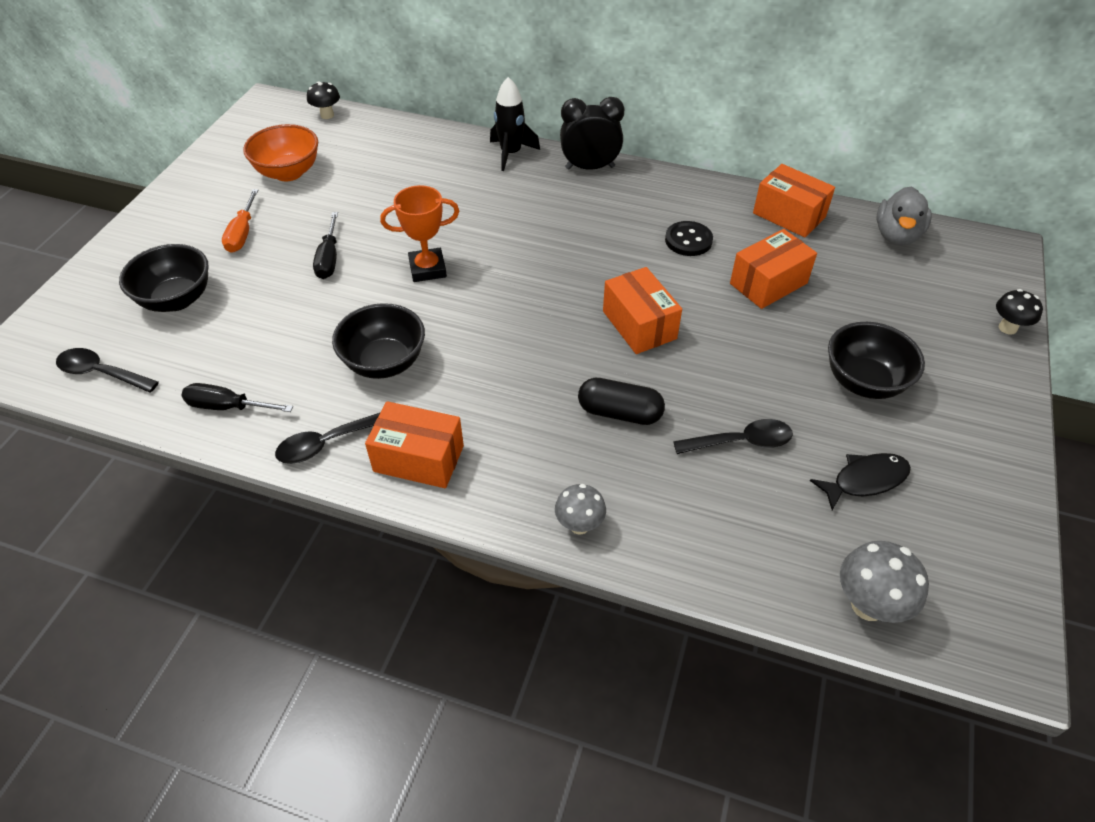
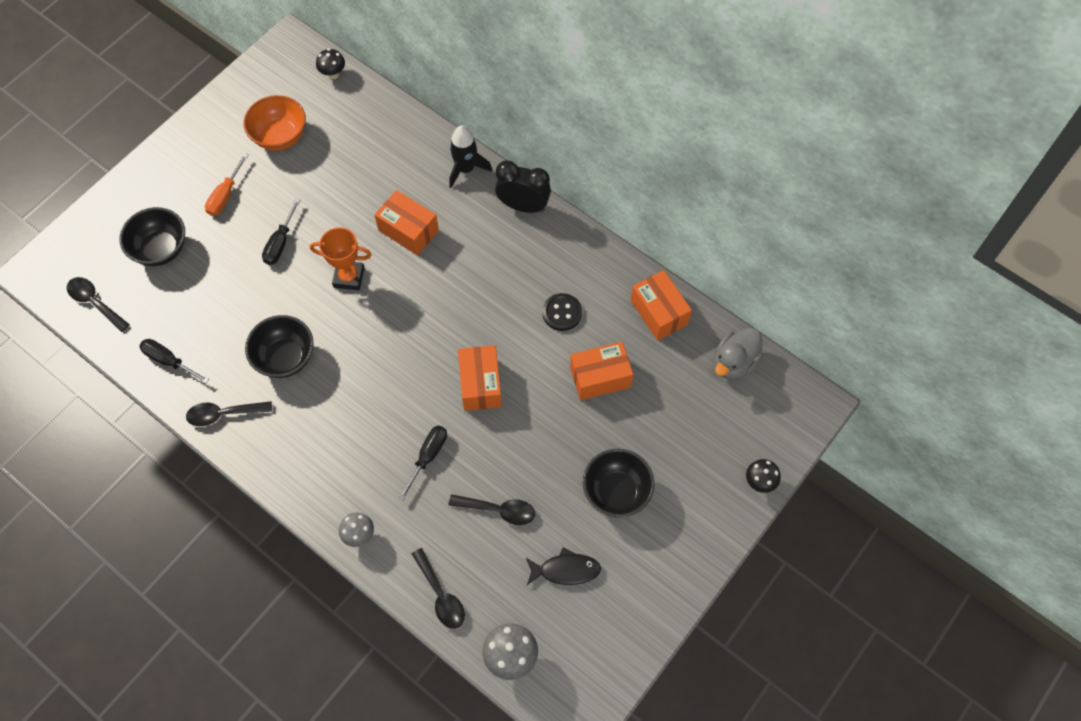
camera: 20 degrees right, 15 degrees up
orange box [365,401,464,488] -> orange box moved to [374,190,439,255]
black capsule [578,378,665,425] -> black screwdriver [398,425,447,501]
none -> black spoon [412,548,465,629]

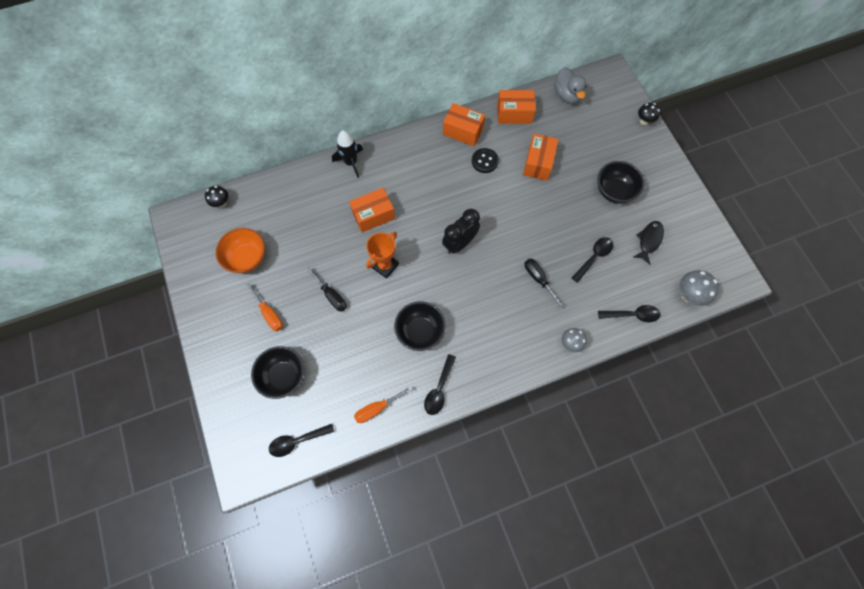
camera: 60 degrees left, 5 degrees up
black screwdriver [139,339,209,383] -> orange screwdriver [354,386,412,423]
orange box [458,345,502,411] -> orange box moved to [443,103,485,146]
black clock [495,160,551,213] -> black clock moved to [442,209,480,254]

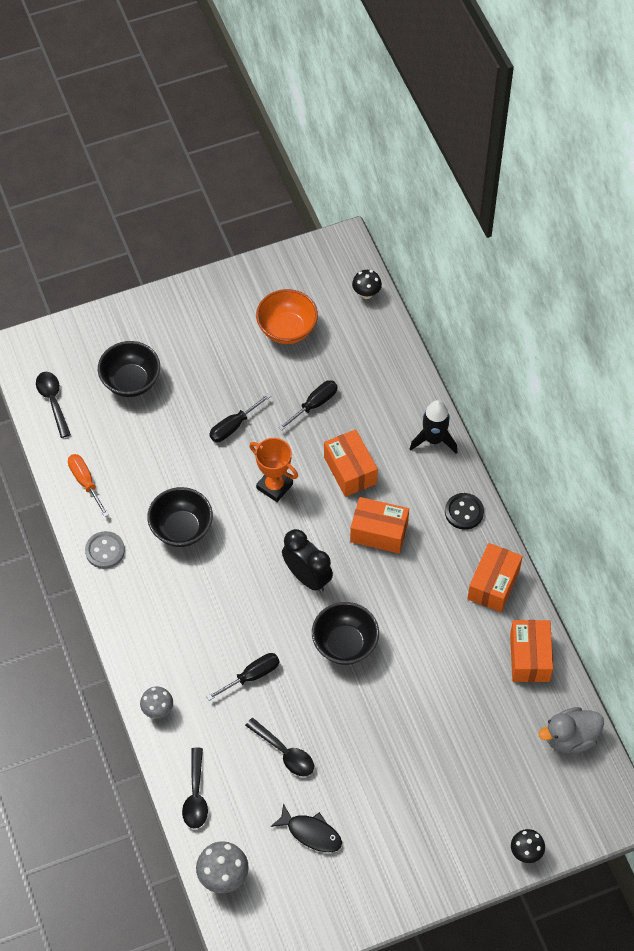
camera: 90 degrees right, 10 degrees down
orange screwdriver [247,283,283,331] -> none
black spoon [424,354,456,415] -> grey button [85,531,125,569]
black button [472,148,499,173] -> black button moved to [445,493,484,530]
orange box [523,134,558,181] -> orange box moved to [350,497,409,553]
black bowl [597,161,645,204] -> black bowl moved to [312,602,379,665]
none -> black screwdriver [278,380,338,431]

